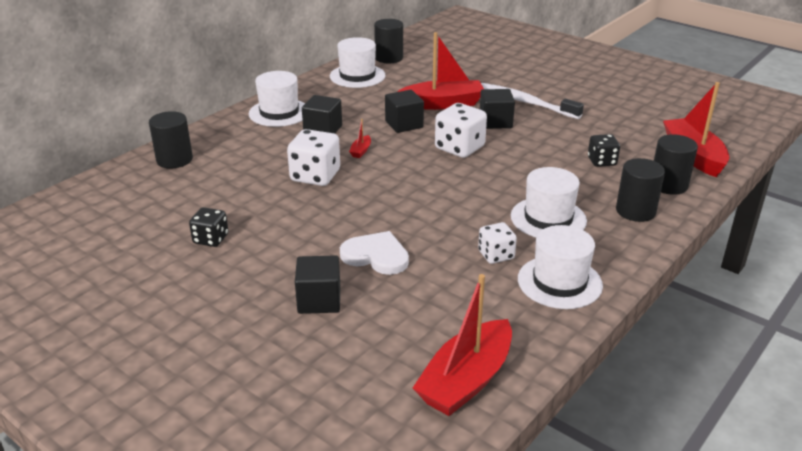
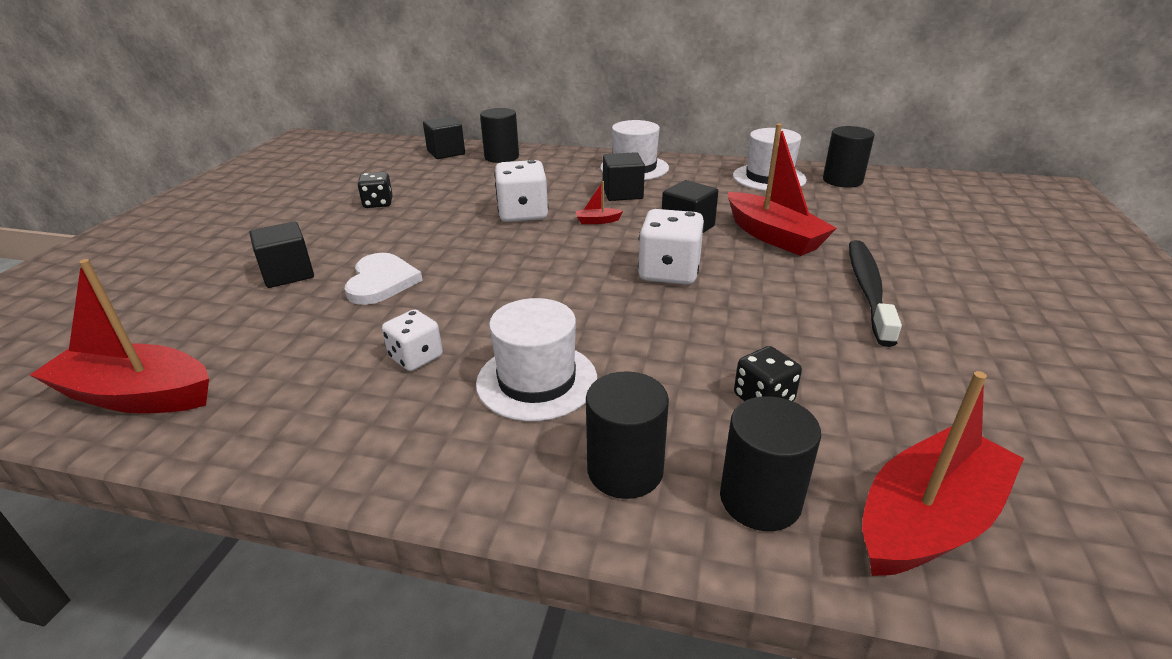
camera: 65 degrees right, 0 degrees up
black cube [480,89,515,129] -> black cube moved to [423,117,465,159]
white toothbrush [481,83,584,119] -> black toothbrush [849,240,902,347]
white hat [518,225,603,309] -> none

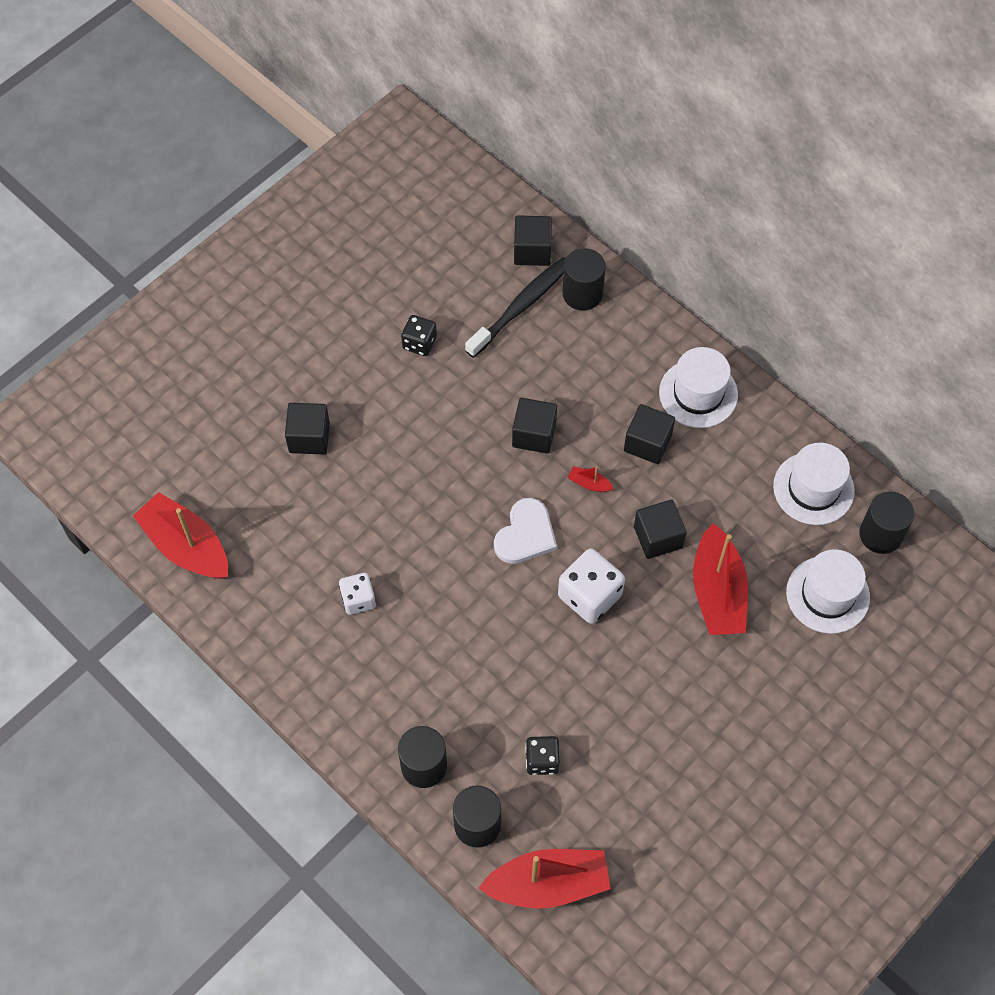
camera: 30 degrees right, 30 degrees up
white heart [345,253,423,305] -> white heart moved to [494,498,557,564]
white hat [476,298,597,421] -> white hat moved to [786,549,870,634]
white dice [494,160,549,222] -> black cube [512,398,557,454]
black toothbrush [849,240,902,347] -> black toothbrush moved to [465,257,566,358]

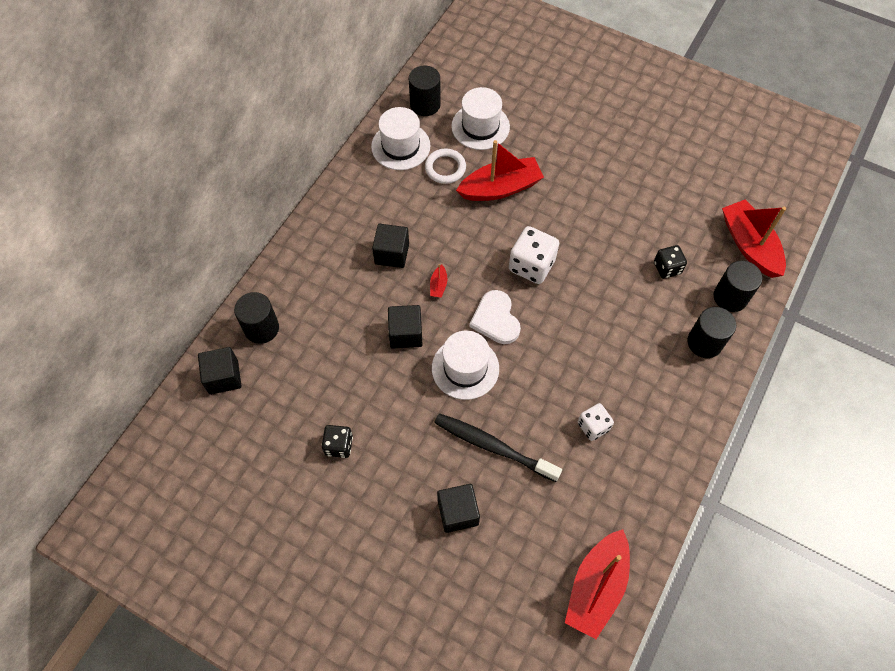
camera: 105 degrees left, 0 degrees up
black toothbrush [465,257,566,358] -> black toothbrush moved to [434,413,562,482]
white heart [494,498,557,564] -> white heart turned 120 degrees counterclockwise [469,290,521,344]
black cube [634,500,687,559] -> none
white hat [659,347,738,428] -> white hat moved to [432,331,499,400]
none -> white ring [425,149,466,184]

